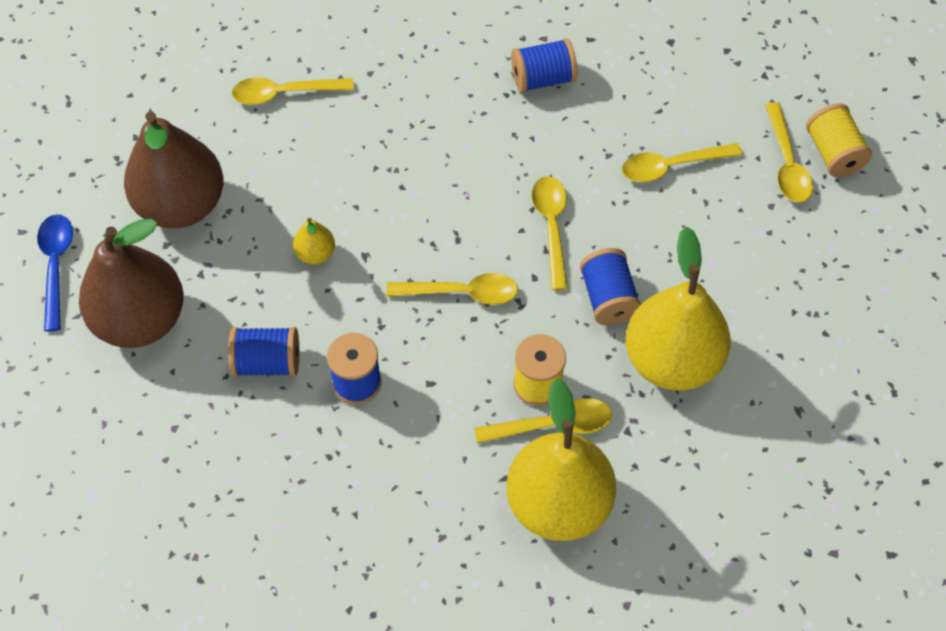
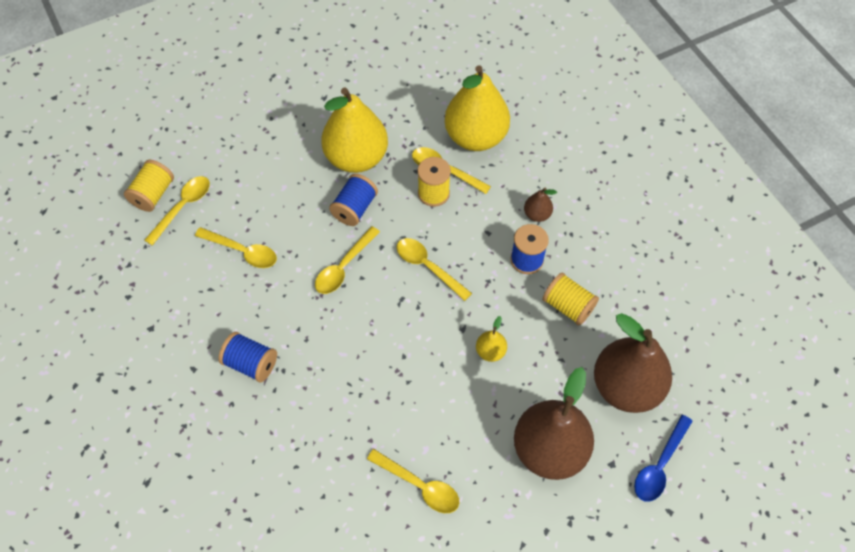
camera: 140 degrees left, 0 degrees up
blue spool [228,327,299,377] -> yellow spool [543,273,599,326]
none -> brown pear [524,188,557,222]

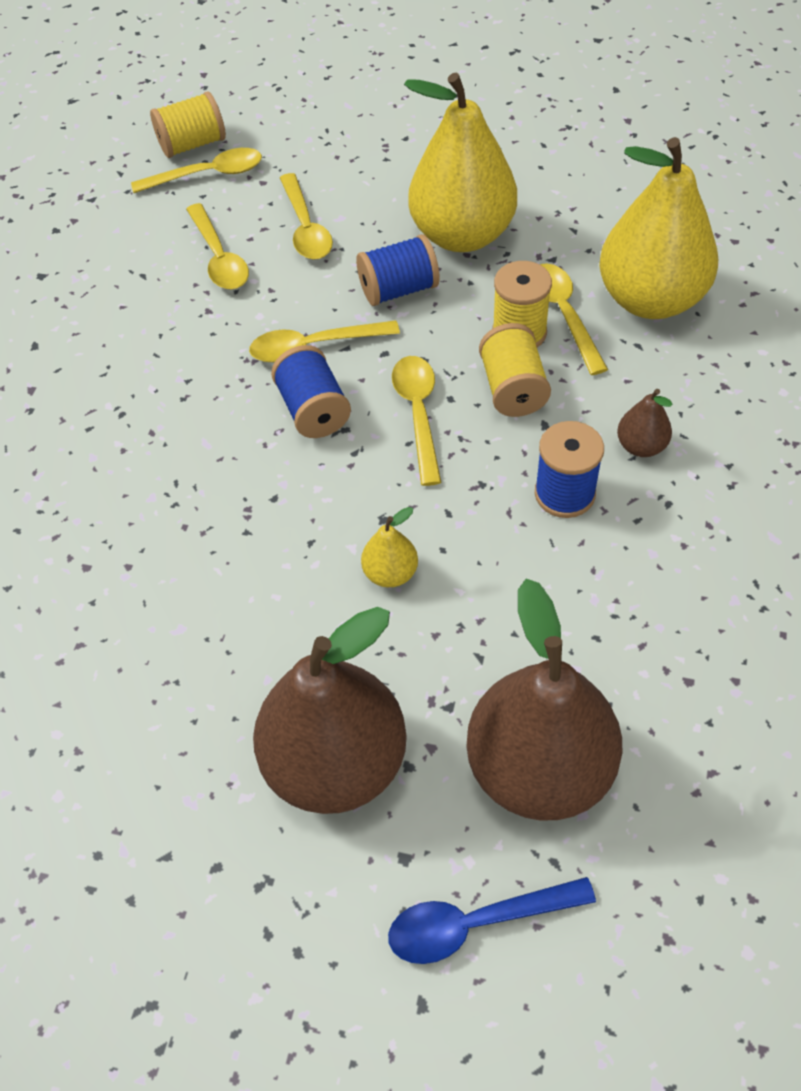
camera: 45 degrees right, 5 degrees down
blue spool [218,332,277,382] -> blue spool moved to [271,345,351,438]
yellow spoon [367,449,459,513] -> yellow spoon moved to [280,173,333,260]
yellow spool [543,273,599,326] -> yellow spool moved to [479,323,551,417]

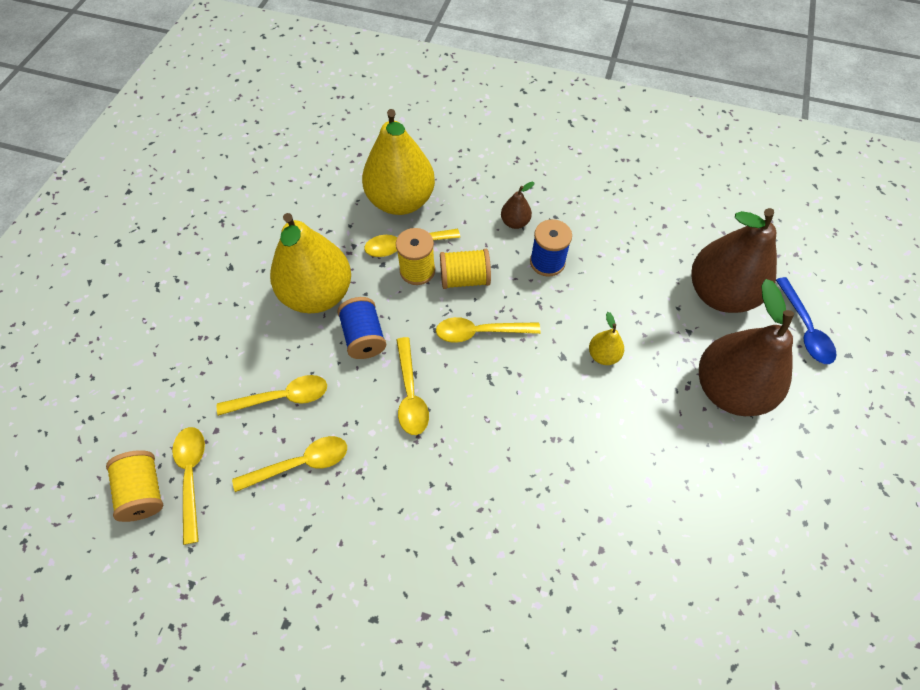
camera: 90 degrees left, 5 degrees up
blue spool [271,345,351,438] -> none

